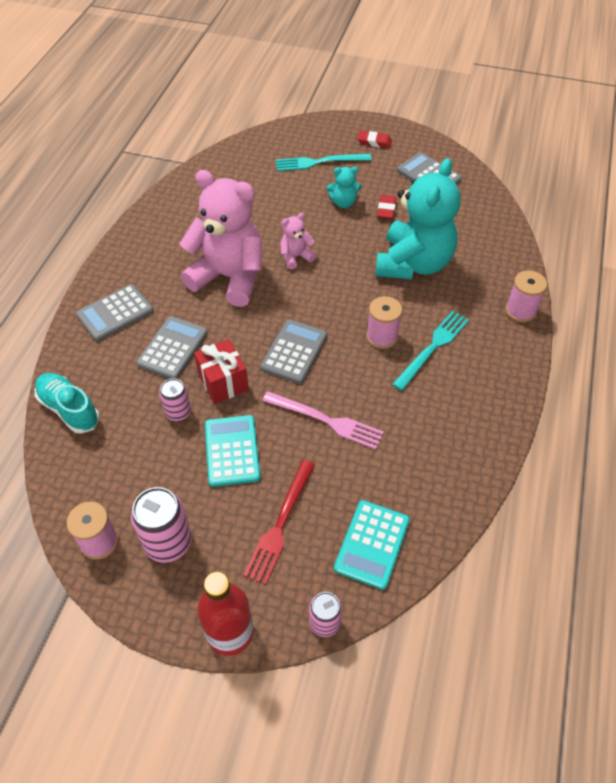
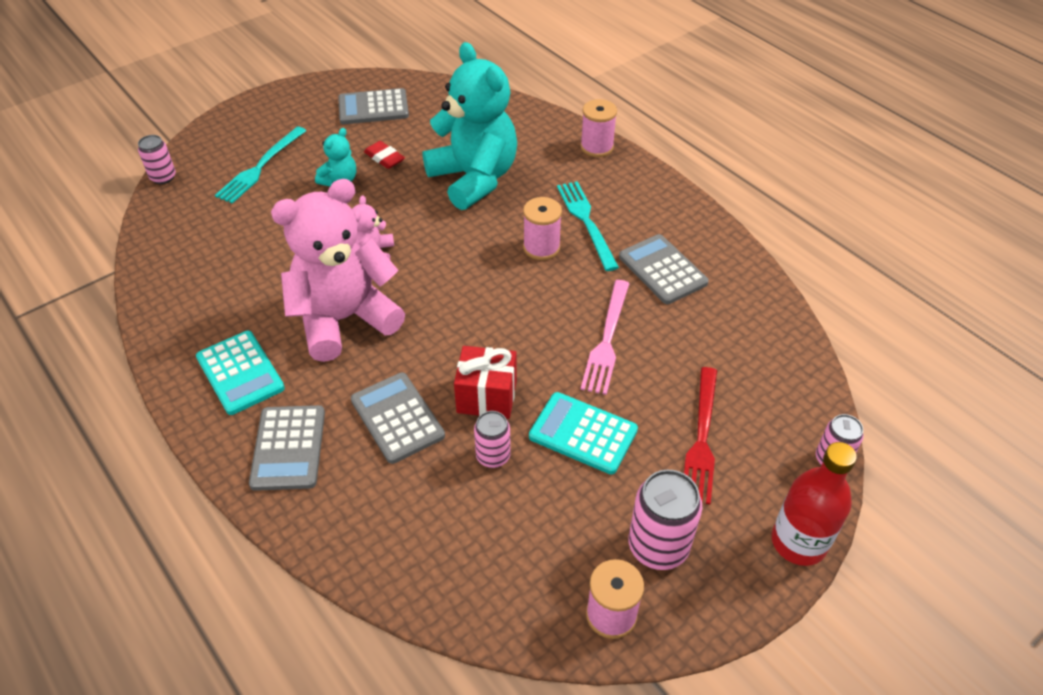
camera: 55 degrees left, 5 degrees down
turquoise shoe [35,373,100,434] -> none
red fork [243,460,315,585] -> red fork turned 45 degrees clockwise [684,367,717,504]
grey calculator [260,319,327,384] -> grey calculator moved to [619,234,709,304]
pink fork [262,391,384,450] -> pink fork turned 135 degrees clockwise [580,280,630,395]
turquoise calculator [334,500,410,590] -> turquoise calculator moved to [196,331,285,415]
red eraser [357,131,392,148] -> none
none -> pink can [138,135,176,184]

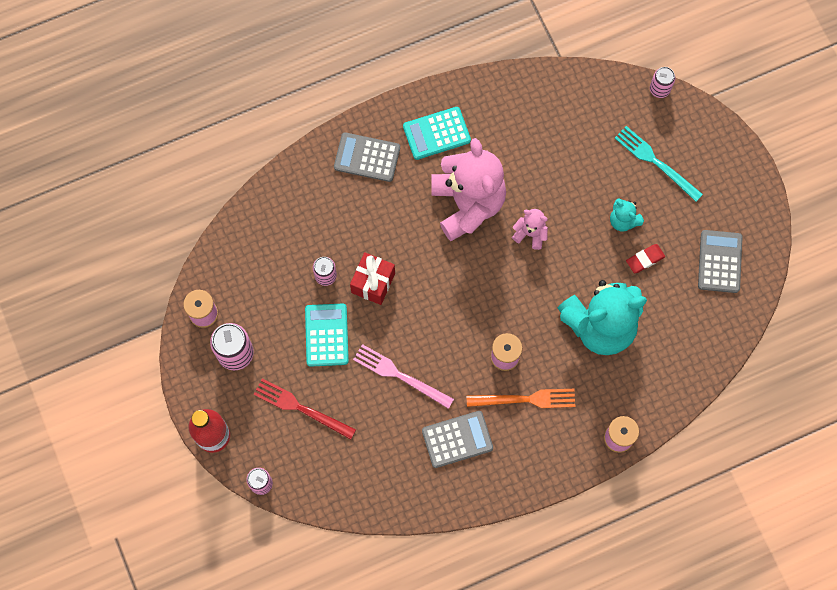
camera: 105 degrees right, 25 degrees up
grey calculator [351,372,445,464] -> none
turquoise calculator [529,392,638,474] -> turquoise calculator turned 45 degrees counterclockwise [305,304,349,367]
turquoise fork [557,181,619,271] -> orange fork [467,389,575,408]

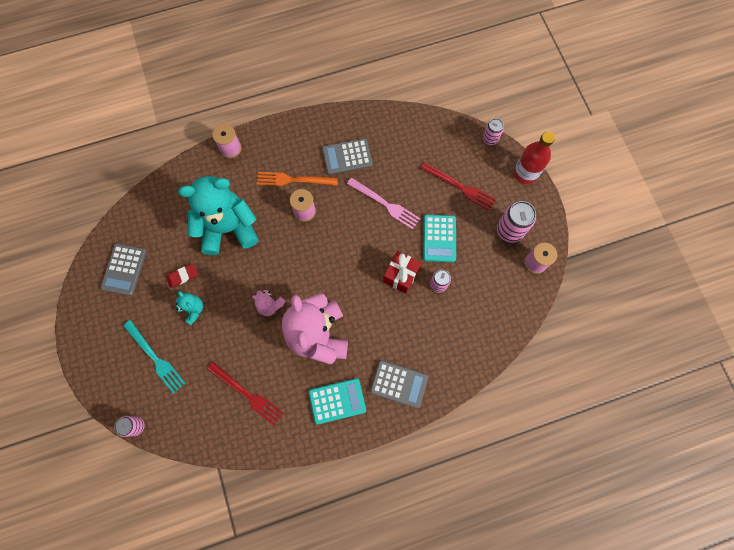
camera: 175 degrees left, 0 degrees up
none -> red fork [207,362,284,426]

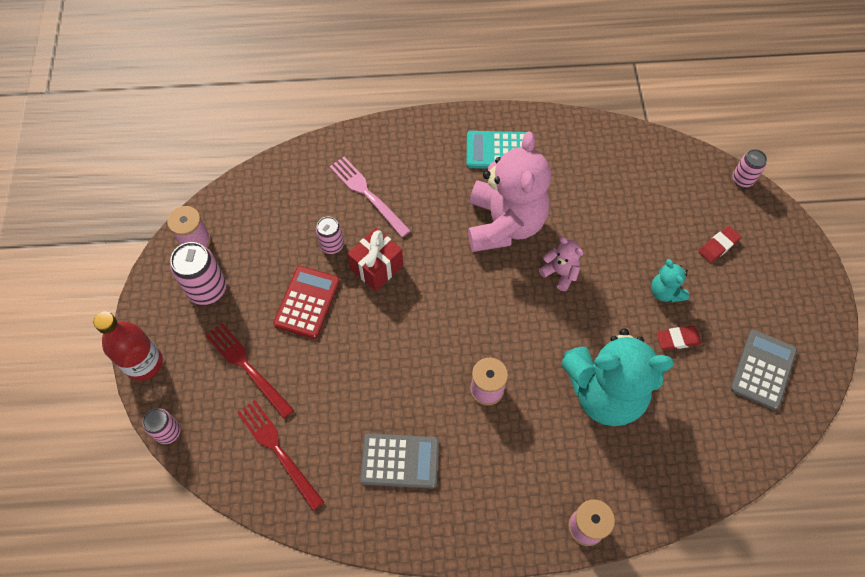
camera: 165 degrees left, 10 degrees down
turquoise fork [123,320,185,394] -> red eraser [698,226,741,263]
red fork [207,362,284,426] -> red fork moved to [237,400,324,511]
orange fork [257,172,338,186] -> none
pink fork [347,178,420,230] -> pink fork moved to [329,157,411,237]
grey calculator [370,360,428,408] -> none
turquoise calculator [423,215,456,262] -> red calculator [273,266,340,339]

